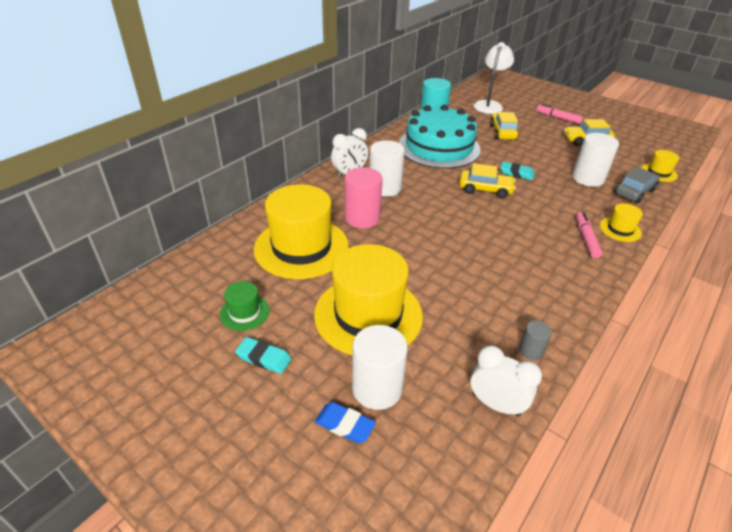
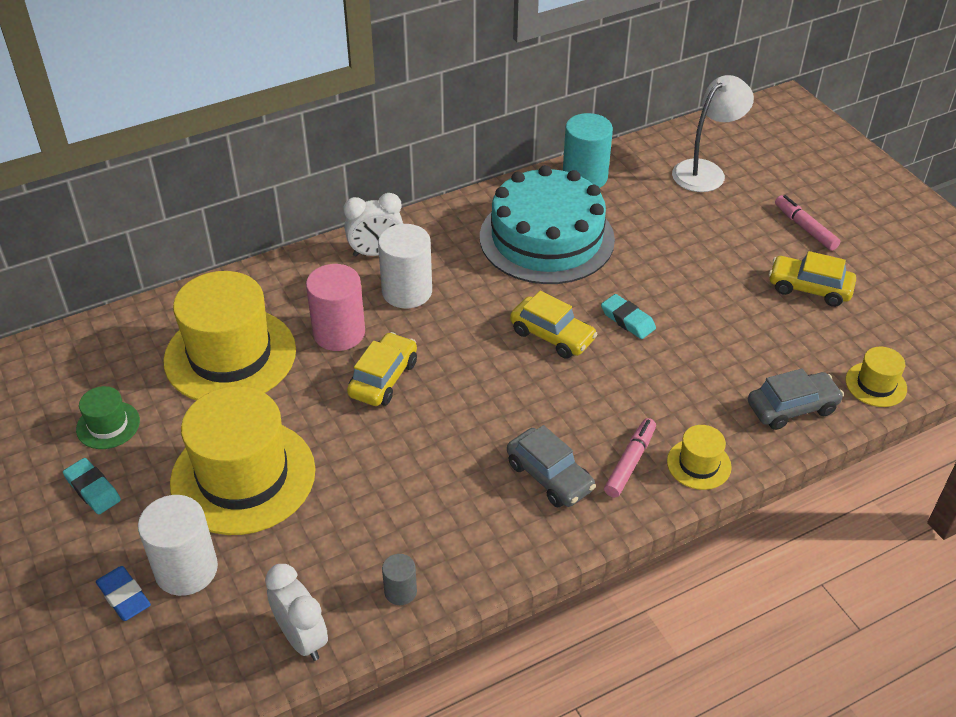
camera: 25 degrees right, 5 degrees up
yellow car [490,112,519,140] -> yellow car moved to [347,332,417,406]
white cylinder [572,133,619,187] -> none
none -> grey car [507,425,596,508]

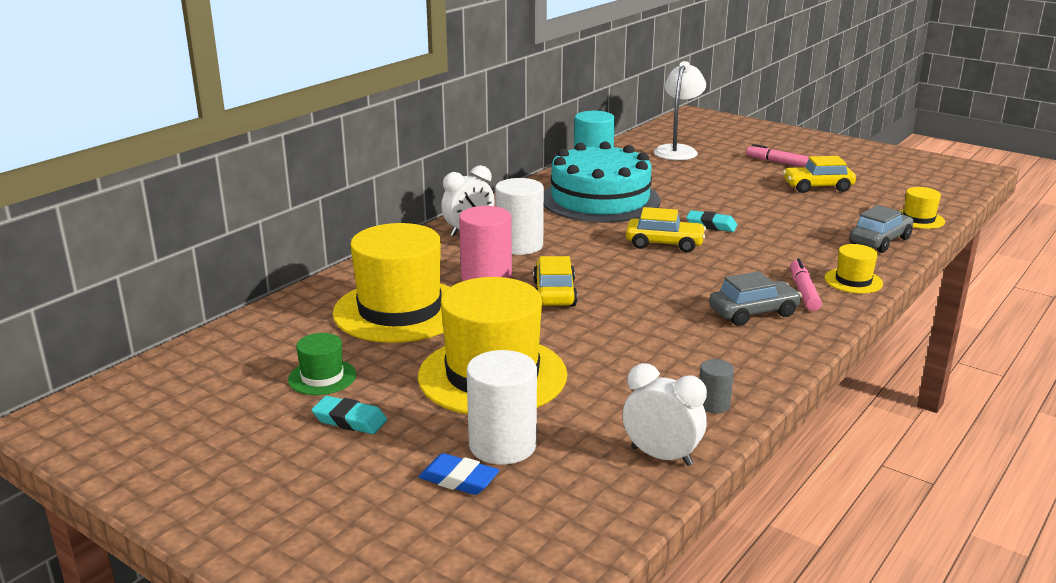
camera: 25 degrees left, 20 degrees down
grey car [507,425,596,508] -> grey car turned 45 degrees counterclockwise [709,271,802,326]

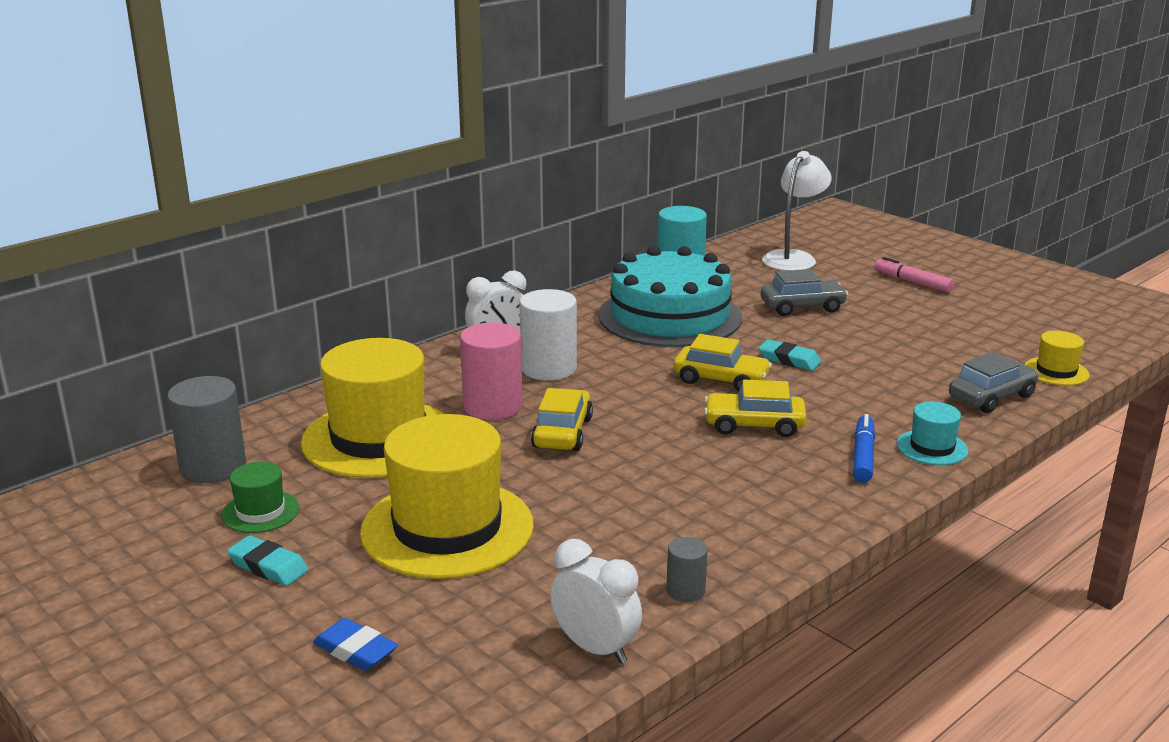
camera: 10 degrees right, 0 degrees up
white cylinder [467,350,537,465] -> none
grey car [709,271,802,326] -> grey car moved to [761,269,848,316]
yellow car [783,156,856,193] -> yellow car moved to [704,380,807,437]
pink marker [790,258,822,311] -> blue marker [853,414,875,483]
yellow hat [825,244,883,294] -> turquoise hat [897,402,969,465]
none -> grey cylinder [167,376,246,483]

